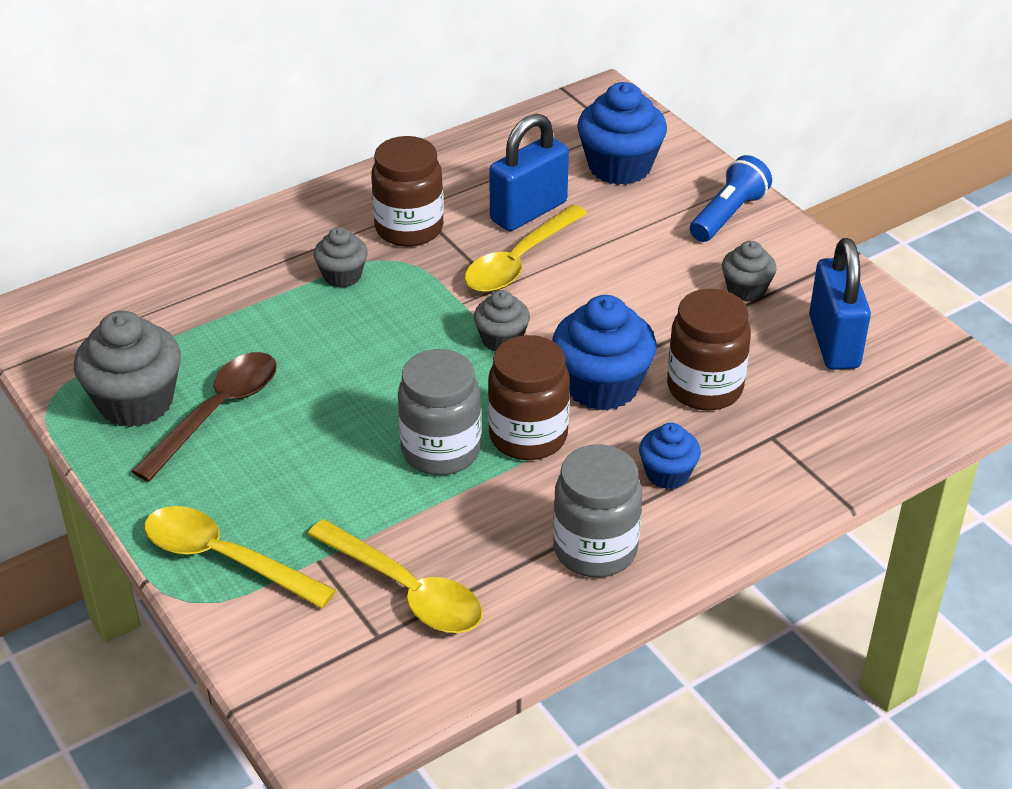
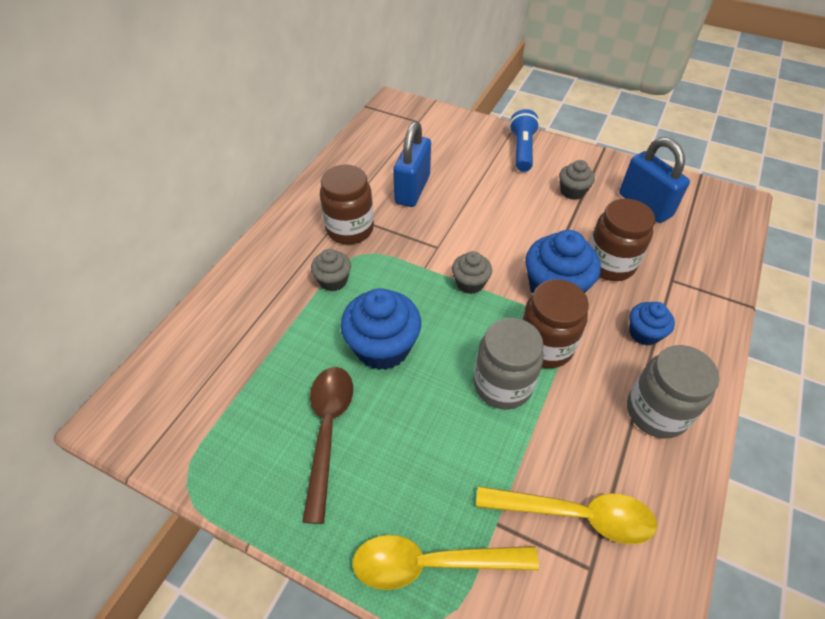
camera: 30 degrees left, 10 degrees up
grey cupcake [74,311,181,427] -> none
yellow spoon [465,205,588,292] -> none
blue cupcake [577,82,667,185] -> blue cupcake moved to [341,288,421,370]

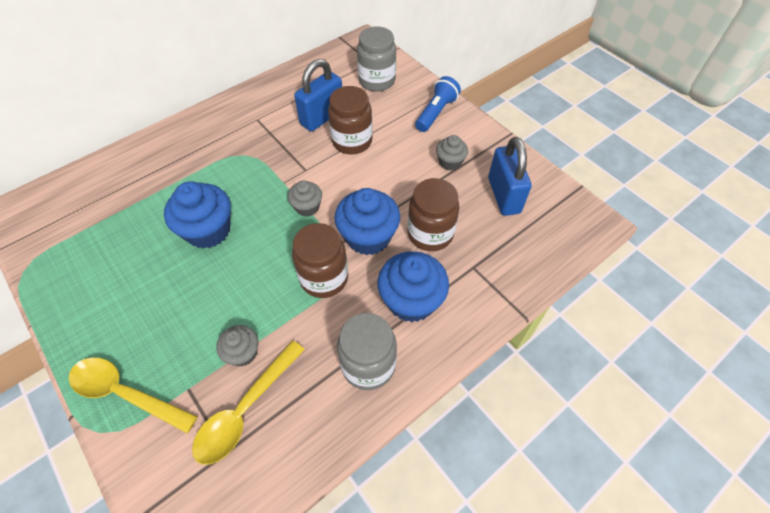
camera: 25 degrees right, 5 degrees up
brown spoon [302,367,353,524] -> none
grey cupcake [311,249,351,291] -> grey cupcake moved to [216,325,259,366]
brown jar [320,164,374,244] -> brown jar moved to [328,86,373,154]
grey jar [474,318,544,409] -> grey jar moved to [357,26,396,91]
yellow spoon [476,486,657,544] -> yellow spoon turned 90 degrees clockwise [192,340,305,465]
blue cupcake [629,302,675,346] -> blue cupcake [377,251,449,322], size x1.78

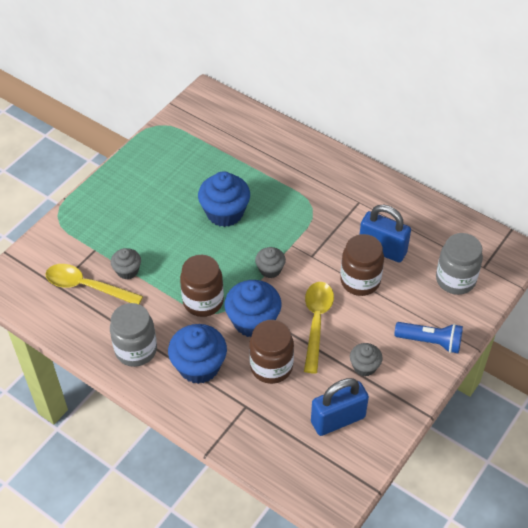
camera: 75 degrees right, 5 degrees down
yellow spoon [69,357,198,433] -> yellow spoon moved to [304,282,334,373]

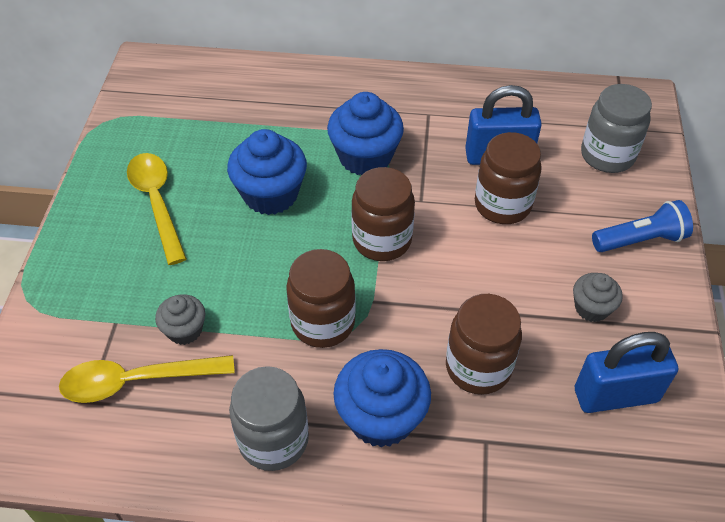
camera: 30 degrees left, 0 degrees up
blue cupcake [225,280,282,337] -> blue cupcake moved to [327,92,404,175]
grey cupcake [255,247,286,278] -> brown jar [351,167,415,261]
yellow spoon [304,282,334,373] -> yellow spoon moved to [127,153,187,265]
blue padlock [311,378,369,436] -> blue padlock turned 45 degrees clockwise [575,332,679,413]

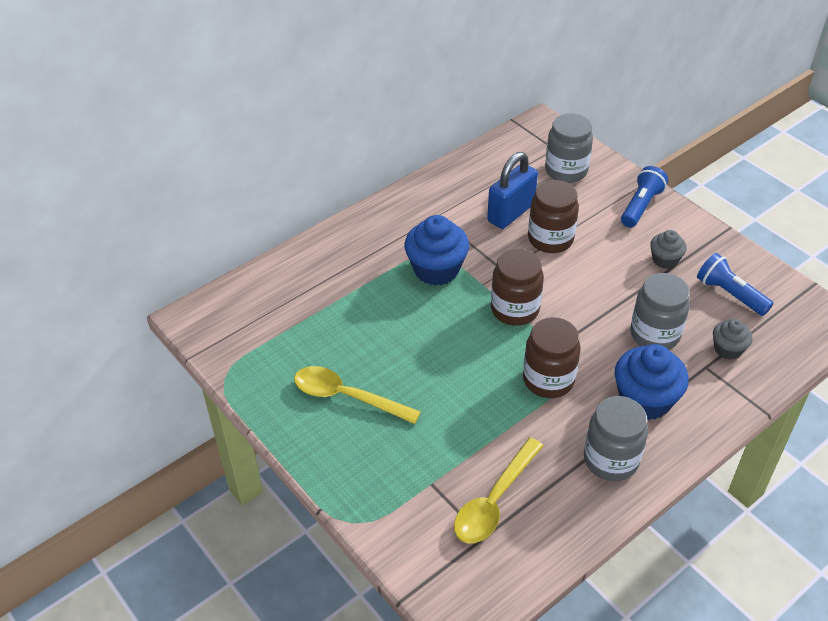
camera: 45 degrees left, 5 degrees down
grey cupcake [155,294,205,345] -> grey cupcake moved to [713,319,753,360]
blue cupcake [227,129,307,215] -> none
brown jar [446,294,522,395] -> grey jar [630,273,690,350]
blue padlock [575,332,679,413] -> blue flashlight [697,253,773,316]

